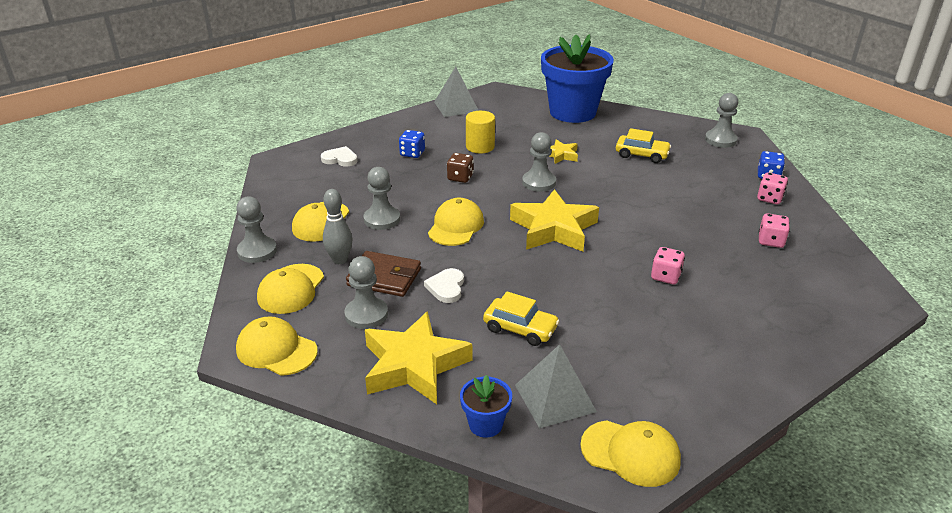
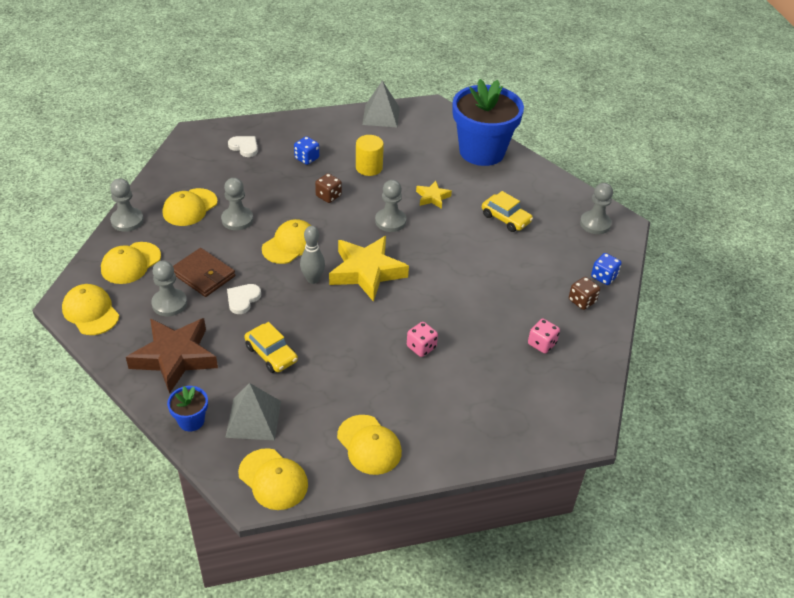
camera: 20 degrees right, 10 degrees up
grey bowling pin [323,189,352,264] -> grey bowling pin moved to [300,226,325,284]
yellow star [365,311,472,404] -> brown star [126,318,218,394]
pink dice [757,172,788,204] -> brown dice [569,277,600,310]
none -> yellow cap [337,415,402,475]

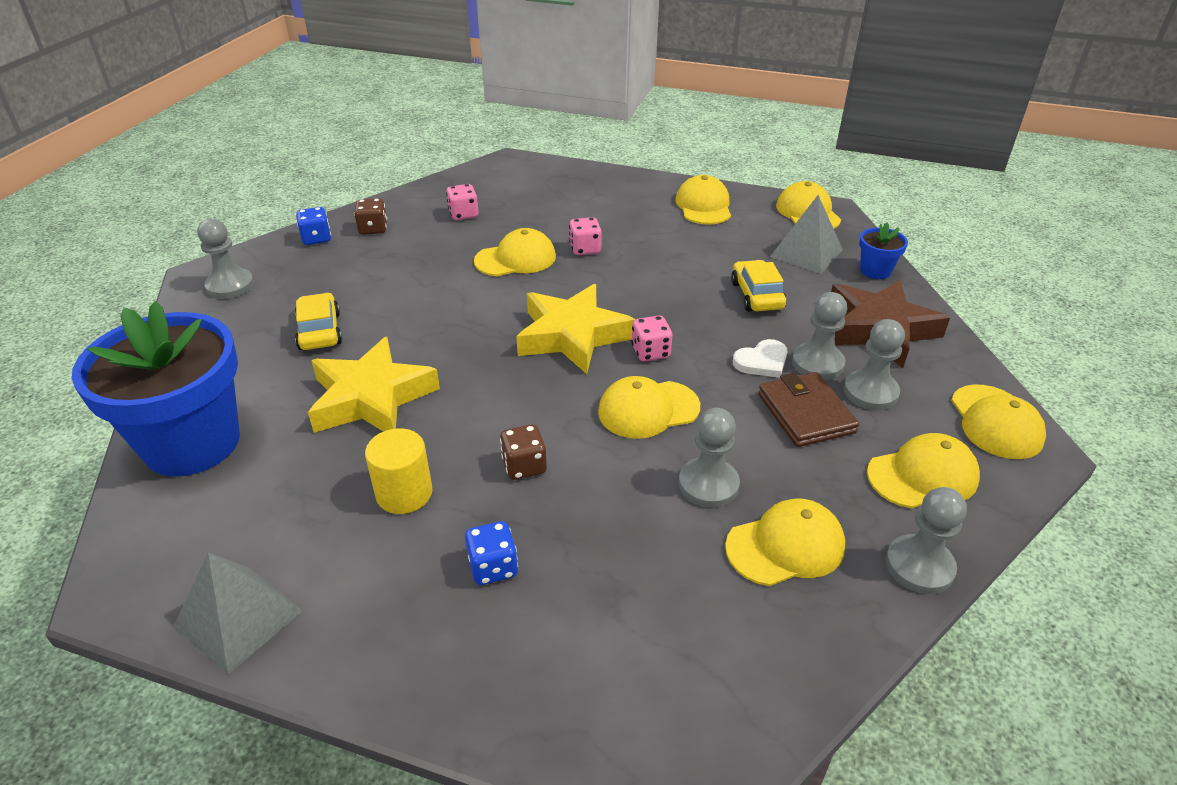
camera: 145 degrees left, 5 degrees down
white heart [228,136,258,157] -> none
grey bowling pin [300,226,325,284] -> pink dice [631,315,672,362]
grey pawn [375,180,406,232] -> grey pawn moved to [792,292,847,380]
yellow star [416,181,452,209] -> yellow star [308,337,440,433], size x2.03
none -> yellow cap [474,228,556,276]

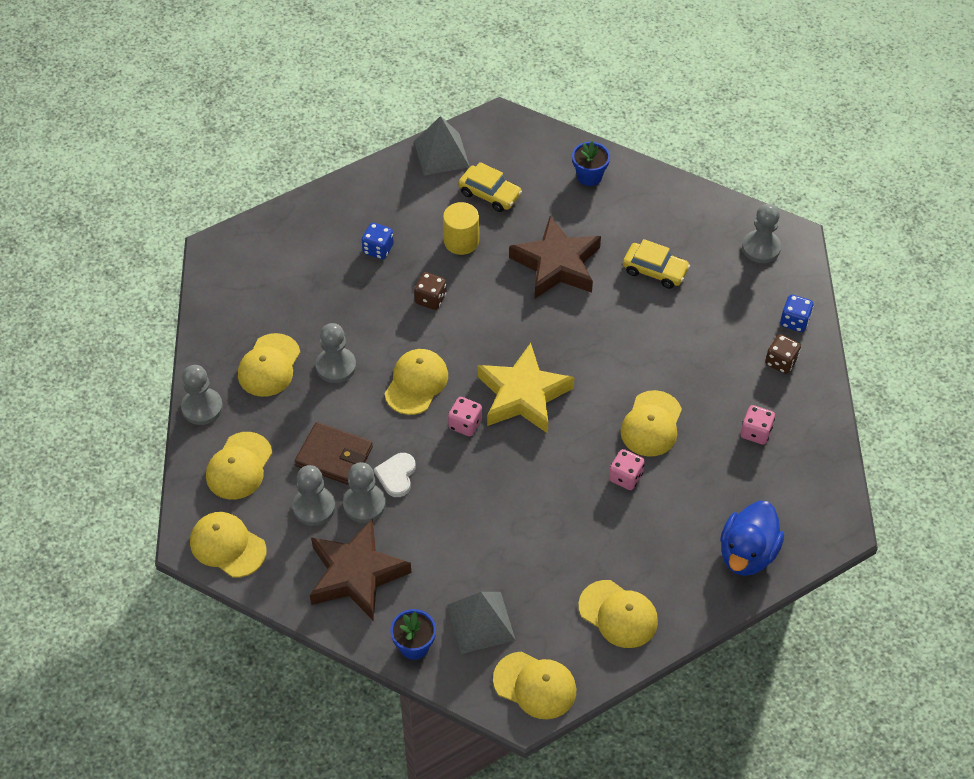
camera: 130 degrees right, 15 degrees up
blue flower pot [72,301,240,477] -> blue flower pot [572,141,610,186], size x0.42
yellow star [308,337,440,433] -> brown star [509,216,601,298]
yellow car [731,260,787,311] -> yellow car moved to [458,162,522,212]
none -> blue duck [720,501,784,576]

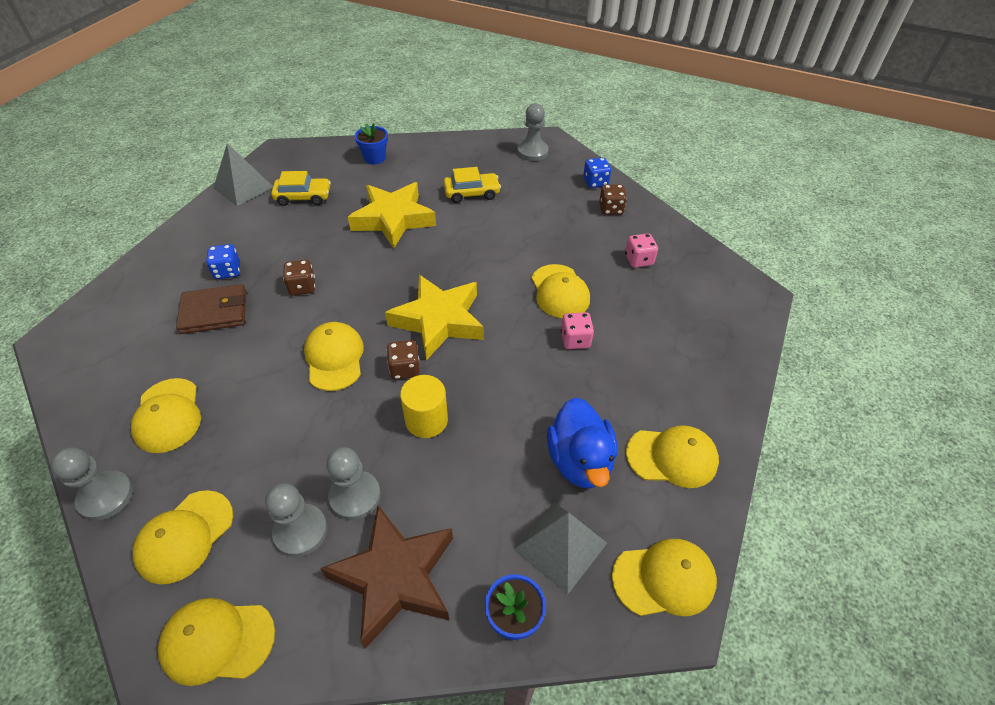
camera: 35 degrees left, 5 degrees down
yellow cap [206,432,272,500] -> yellow cap turned 45 degrees clockwise [133,490,233,585]
brown wallet [295,422,373,485] -> brown wallet moved to [176,284,246,334]
grey pawn [316,323,356,383] -> none
white heart [374,453,416,497] -> none
yellow cylinder [443,202,479,255] -> yellow cylinder moved to [400,375,448,438]
pink dice [448,397,482,436] -> brown dice [387,340,420,379]
brown star [509,216,601,298] -> yellow star [348,182,436,249]
blue duck [720,501,784,576] -> blue duck moved to [547,397,617,488]

